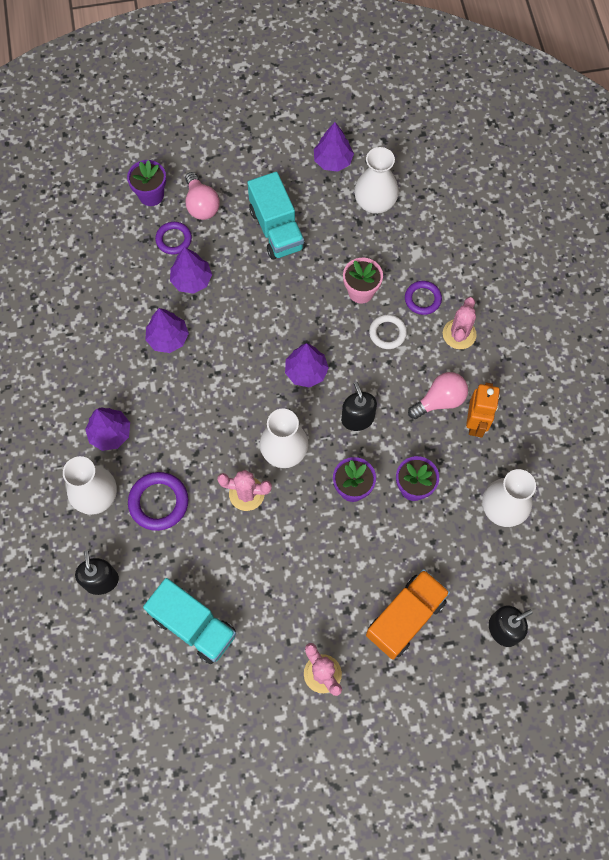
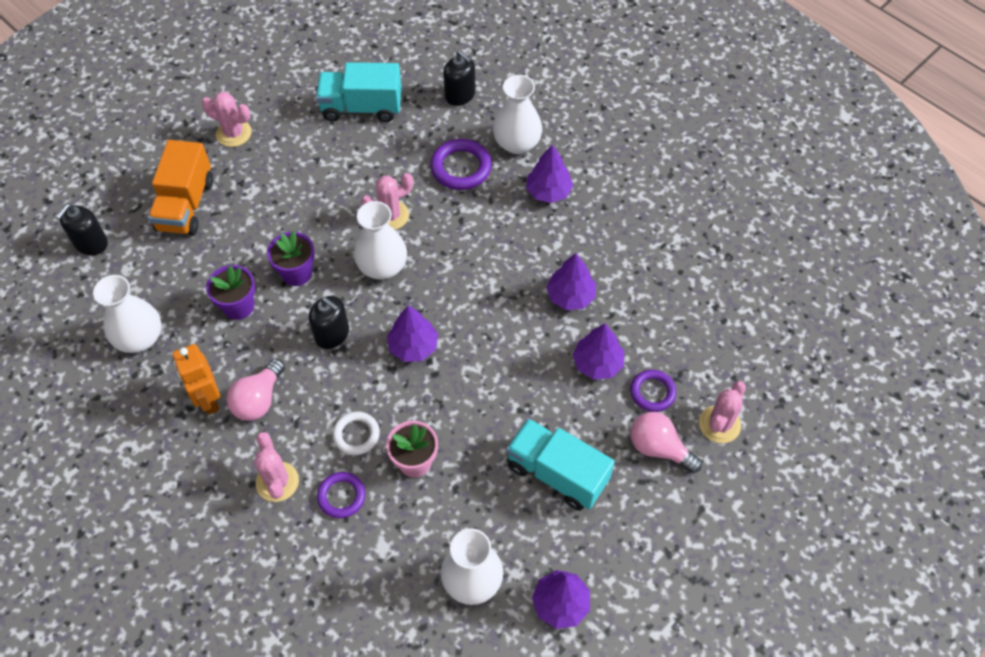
camera: 145 degrees right, 10 degrees down
purple flower pot [127,160,166,206] -> pink cactus [699,381,746,443]

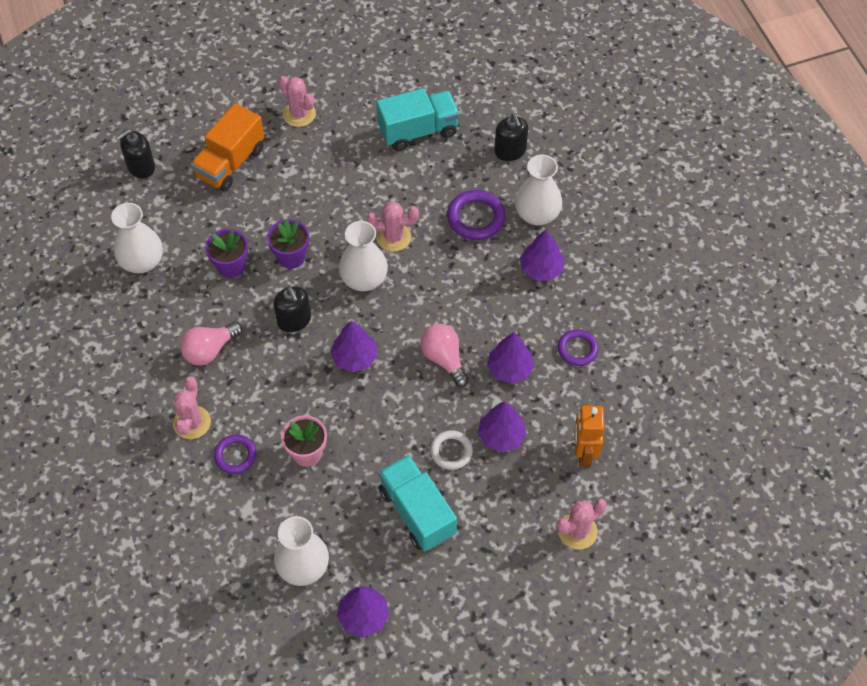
camera: 25 degrees right, 0 degrees up
orange robot [172,344,220,415] -> orange robot moved to [574,405,605,466]
turquoise truck [316,62,402,122] -> turquoise truck turned 135 degrees clockwise [376,88,460,151]
white ring [333,411,380,455] -> white ring moved to [430,430,473,470]
purple ring [630,370,676,412] -> purple ring moved to [558,329,599,366]
pink light bulb [630,412,702,473] -> pink light bulb moved to [420,324,469,387]

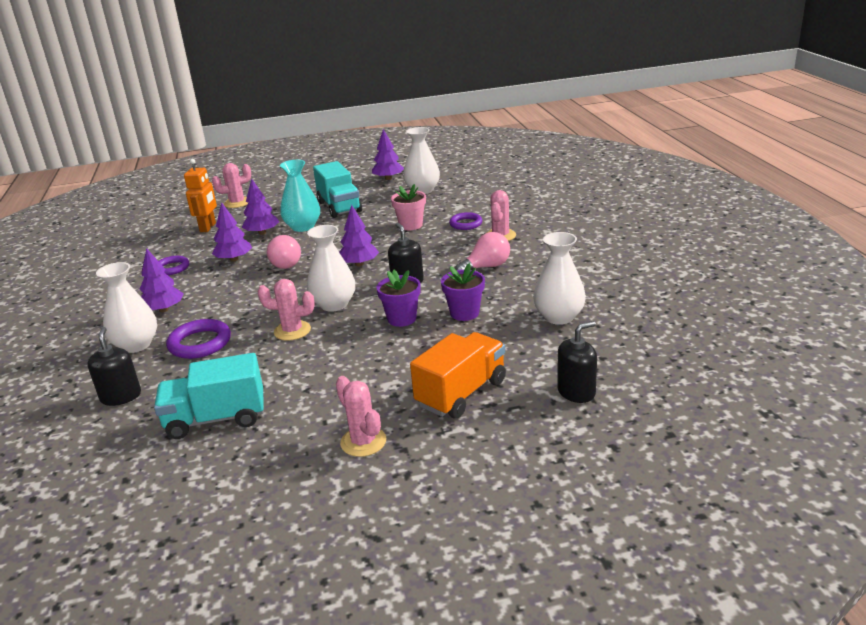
camera: 170 degrees left, 30 degrees down
white ring [430,430,473,470] -> turquoise vase [280,160,320,232]

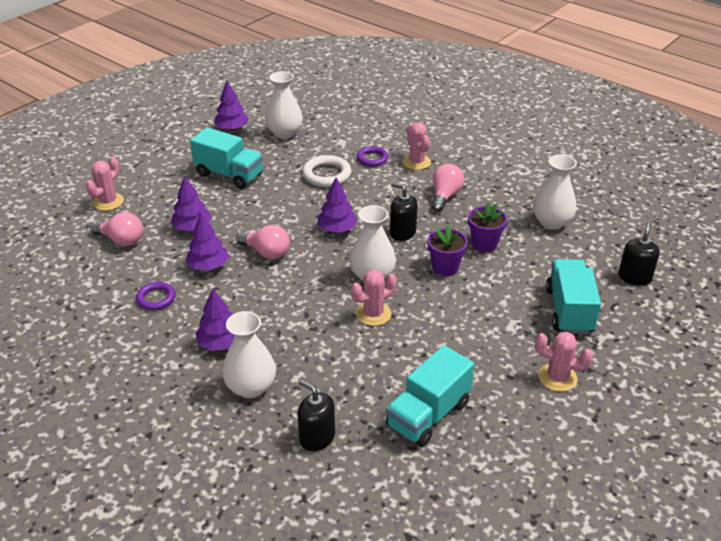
camera: 40 degrees left, 10 degrees up
purple ring [166,319,231,359] -> none
orange robot [184,159,217,232] -> pink light bulb [90,212,143,246]
turquoise vase [280,160,320,232] -> none
pink flower pot [391,184,426,230] -> white ring [302,155,351,187]
orange truck [410,332,506,419] -> turquoise truck [546,259,601,334]

